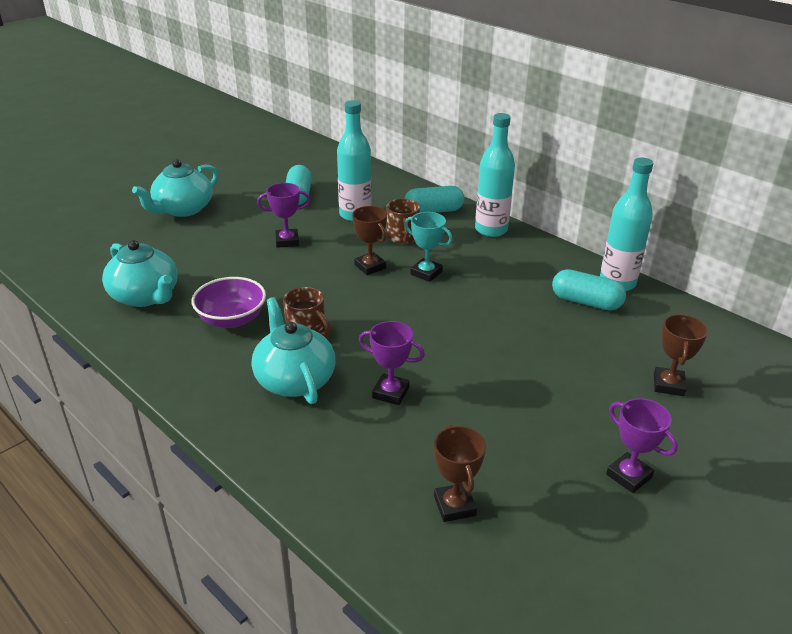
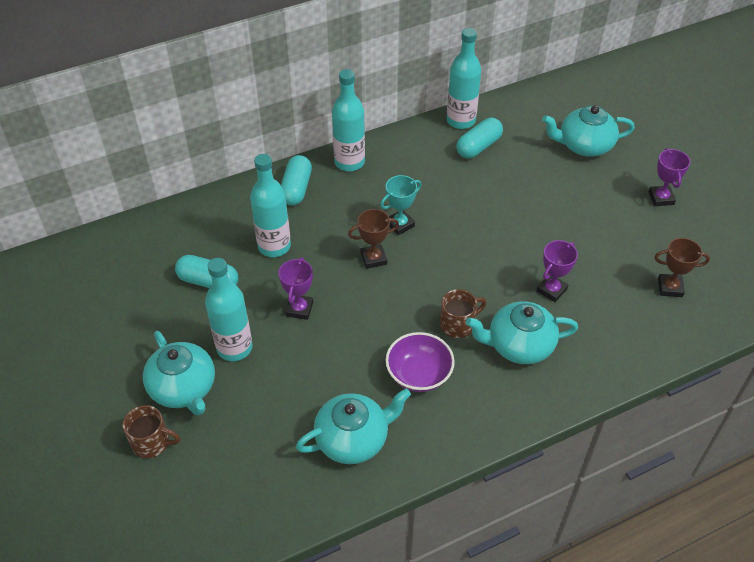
camera: 70 degrees left, 15 degrees up
brown mug [386,198,420,244] -> brown mug moved to [123,405,181,458]
purple trophy [606,398,678,493] -> purple trophy turned 75 degrees counterclockwise [648,148,690,206]
brown trophy [654,314,708,396] -> turquoise teapot [542,105,635,157]
none -> turquoise bottle [205,258,253,361]

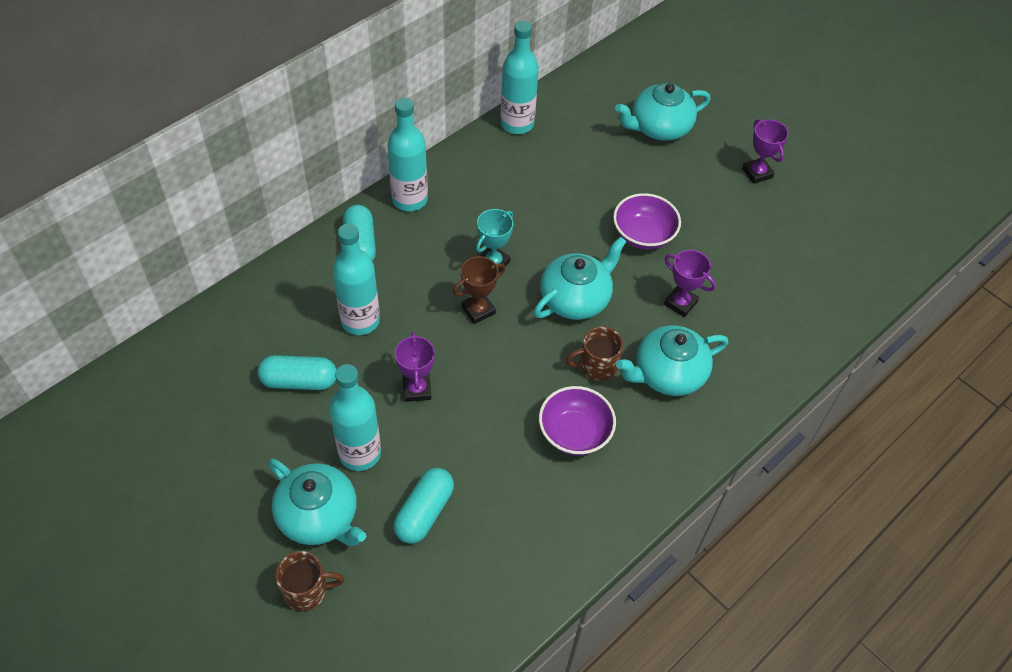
camera: 20 degrees left, 5 degrees up
turquoise teapot [296,388,411,464] -> turquoise teapot moved to [534,236,627,320]
brown mug [440,289,487,338] -> brown mug turned 150 degrees counterclockwise [566,326,623,381]
turquoise capsule [456,118,503,159] -> turquoise capsule moved to [393,468,454,544]
purple trophy [537,240,578,302] -> purple trophy turned 75 degrees counterclockwise [664,250,716,317]
brown trophy [654,238,710,297] -> none
none -> purple bowl [613,193,681,250]

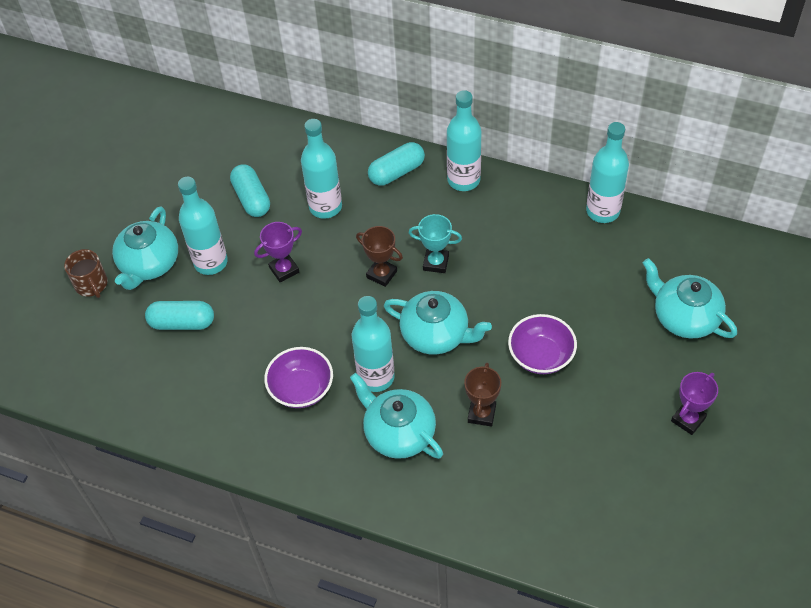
camera: 70 degrees right, 0 degrees up
brown mug [566,326,623,381] -> turquoise bottle [352,296,395,392]
purple trophy [664,250,716,317] -> brown trophy [464,362,501,427]

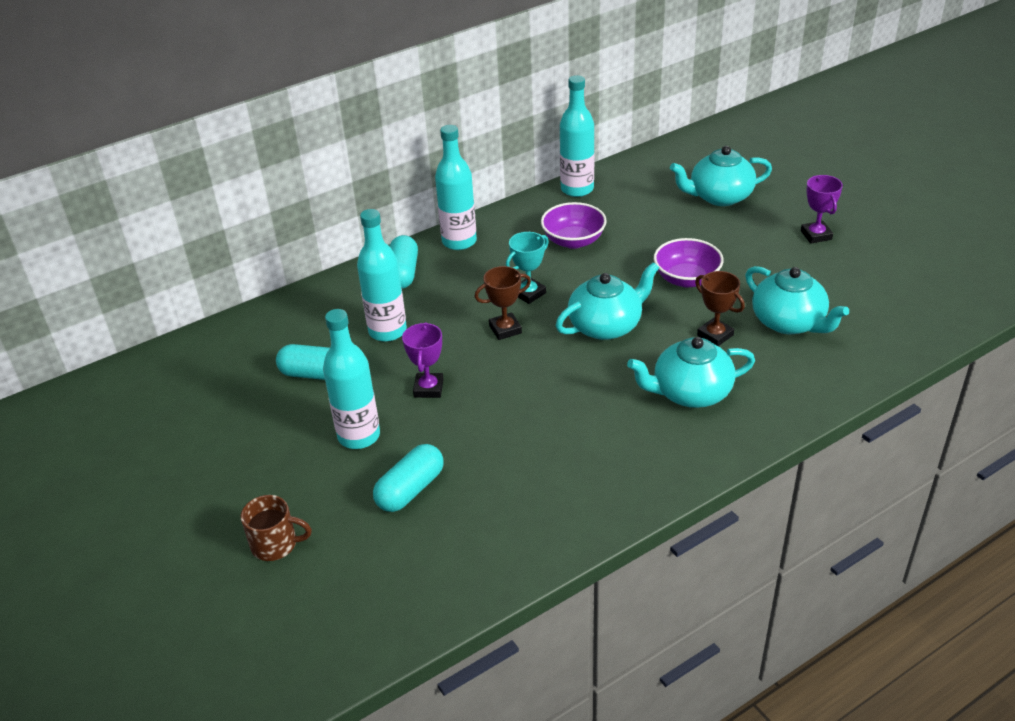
camera: 55 degrees left, 15 degrees down
turquoise teapot [112,206,178,290] -> turquoise teapot moved to [745,266,849,334]
purple bowl [264,347,333,408] -> purple bowl moved to [541,202,607,249]
turquoise bottle [352,296,395,392] -> none

